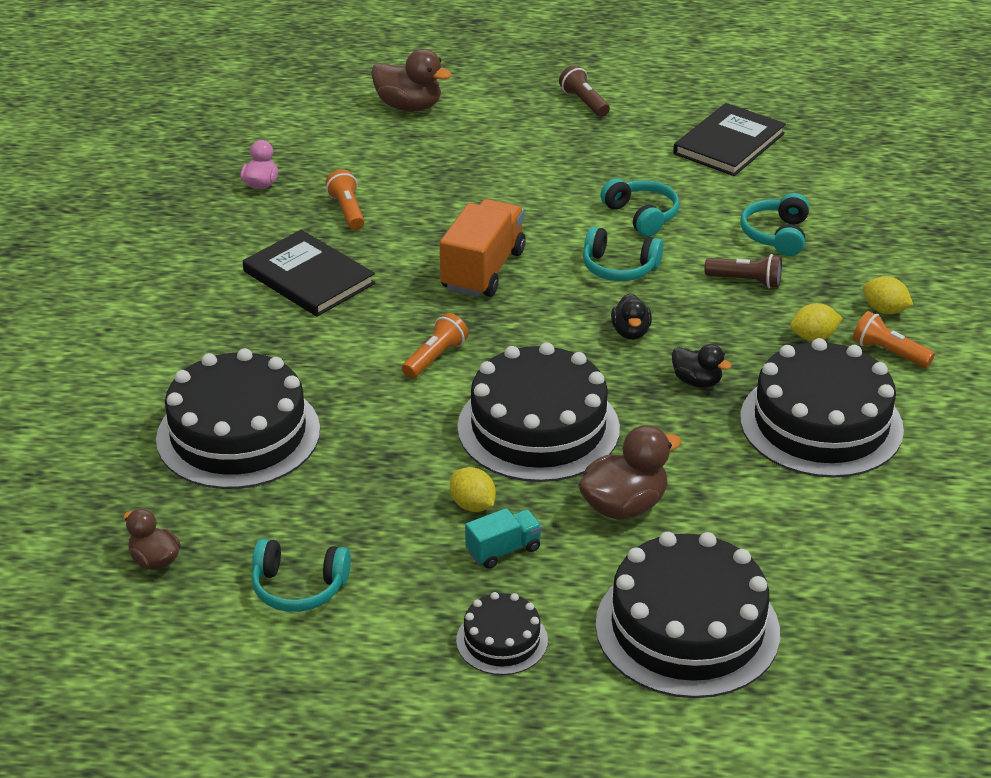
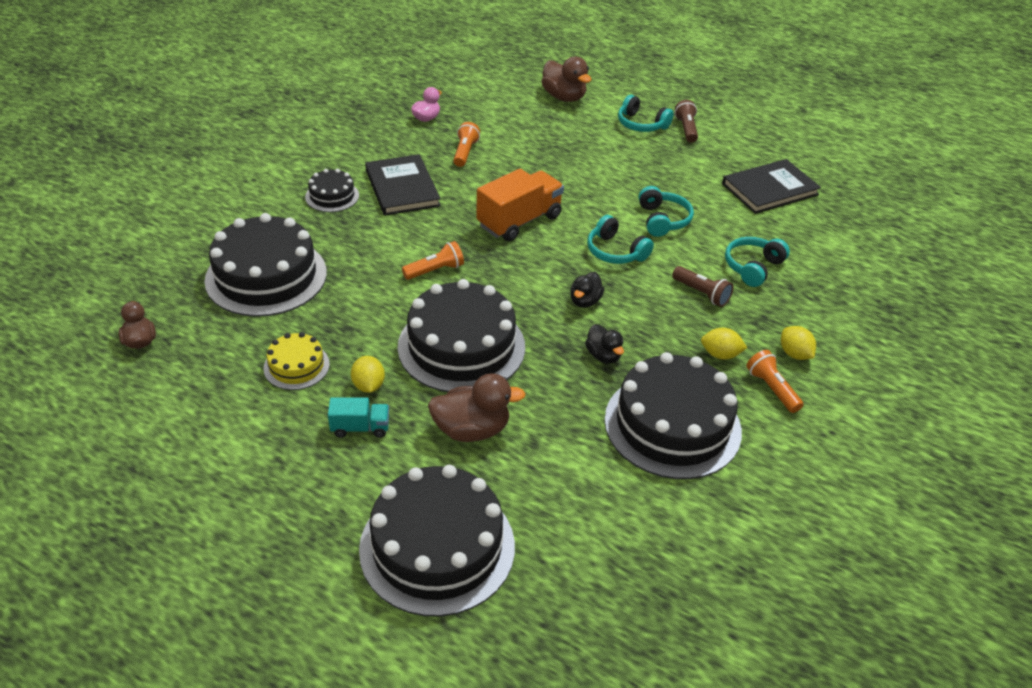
camera: 25 degrees right, 5 degrees up
turquoise headphones [251,538,351,612] -> turquoise headphones moved to [618,95,674,132]
black cake [456,592,548,675] -> black cake moved to [305,169,359,212]
none -> yellow cake [263,332,330,390]

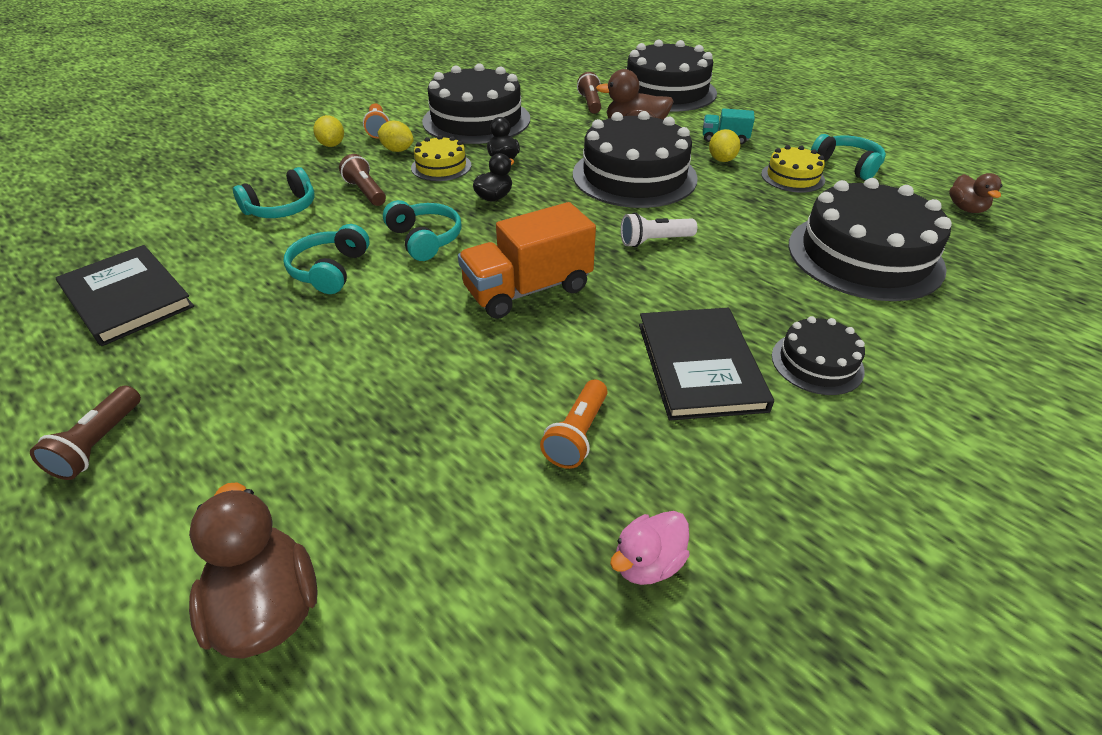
camera: 165 degrees left, 0 degrees up
orange flashlight [402,241,464,280] -> white flashlight [621,212,697,247]
turquoise headphones [618,95,674,132] -> turquoise headphones moved to [811,134,886,180]
black book [722,159,821,214] -> black book turned 60 degrees clockwise [56,245,194,346]
none -> yellow cake [411,135,471,181]
none -> brown flashlight [577,72,601,114]

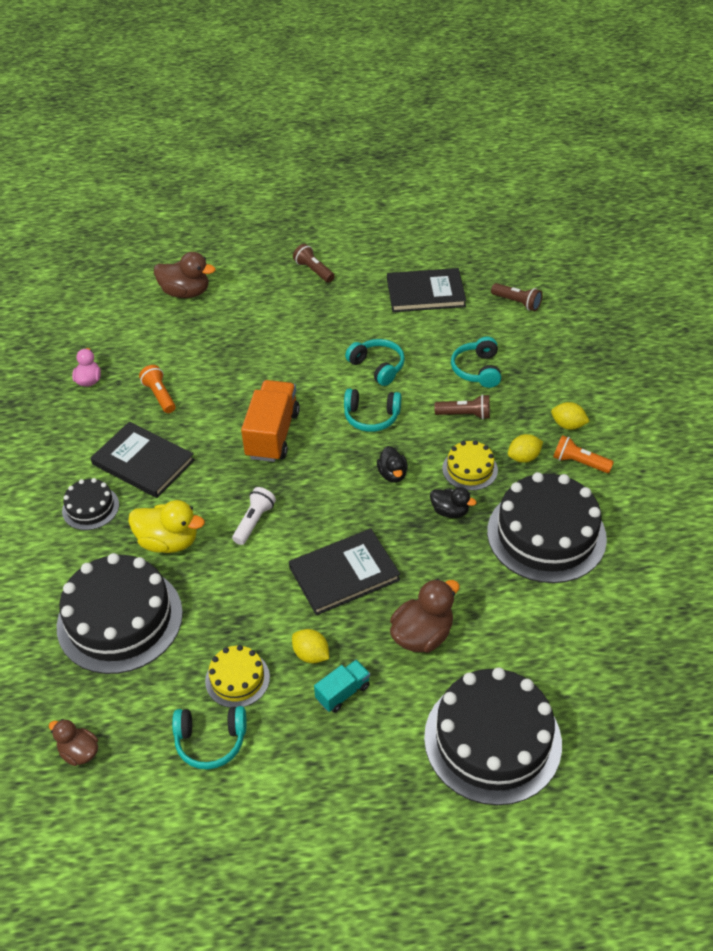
camera: 130 degrees right, 5 degrees up
black cake [573,111,698,208] -> black book [289,528,400,615]
brown flashlight [577,72,601,114] -> brown flashlight moved to [491,283,542,311]
none -> yellow duck [128,500,205,553]

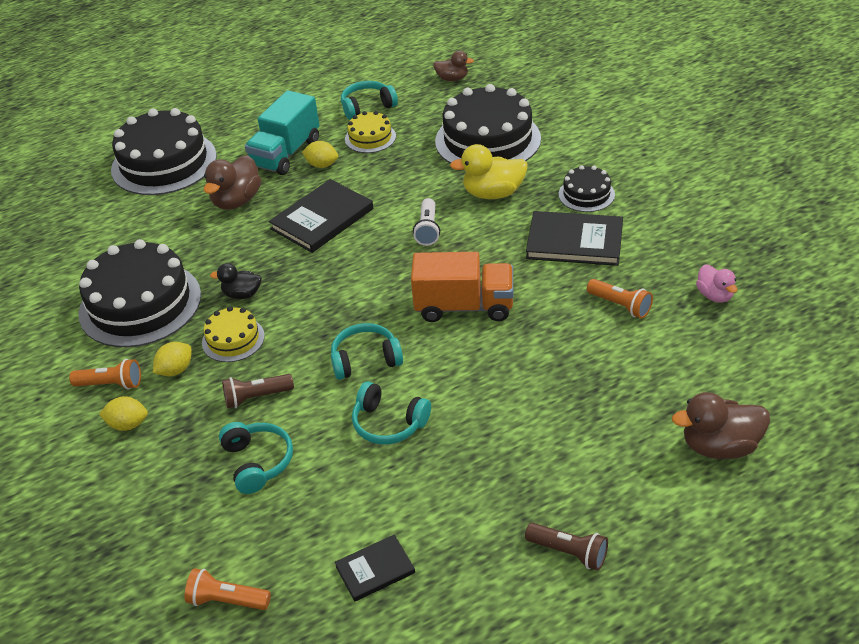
camera: 160 degrees right, 5 degrees down
orange truck [241,380,300,462] -> orange truck turned 75 degrees counterclockwise [411,252,513,322]
turquoise truck [314,660,370,713] -> turquoise truck [245,90,320,175], size x1.89
black duck [377,446,408,483] -> none
black book [387,268,466,312] -> black book [335,535,415,602], size x0.56
brown flashlight [491,283,542,311] -> orange flashlight [185,568,271,610]

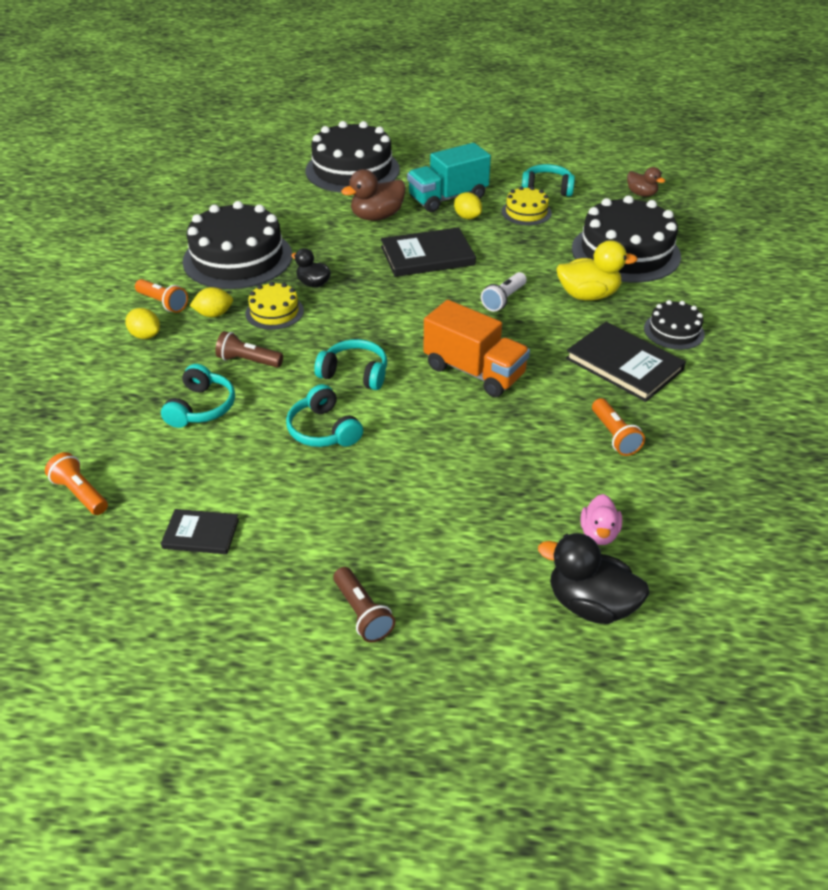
camera: 30 degrees right, 0 degrees up
yellow duck [450,144,528,199] -> yellow duck turned 150 degrees clockwise [557,240,638,301]
brown duck [672,392,770,459] -> black duck [538,533,649,624]
pink duck [696,264,737,303] -> pink duck moved to [581,494,622,545]

